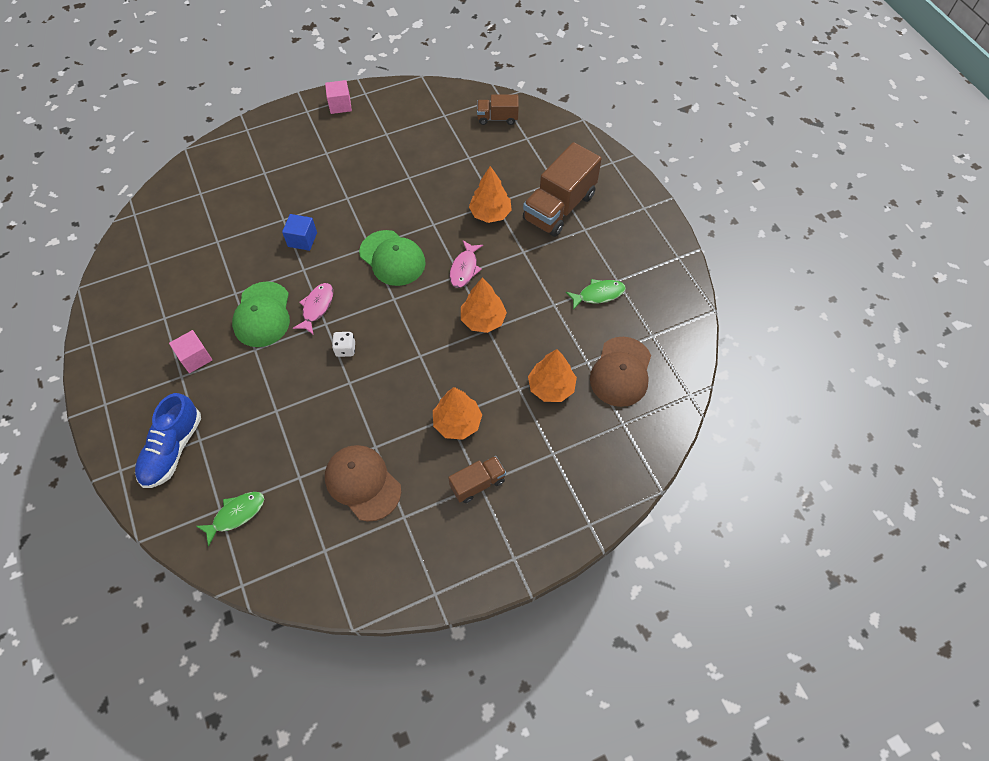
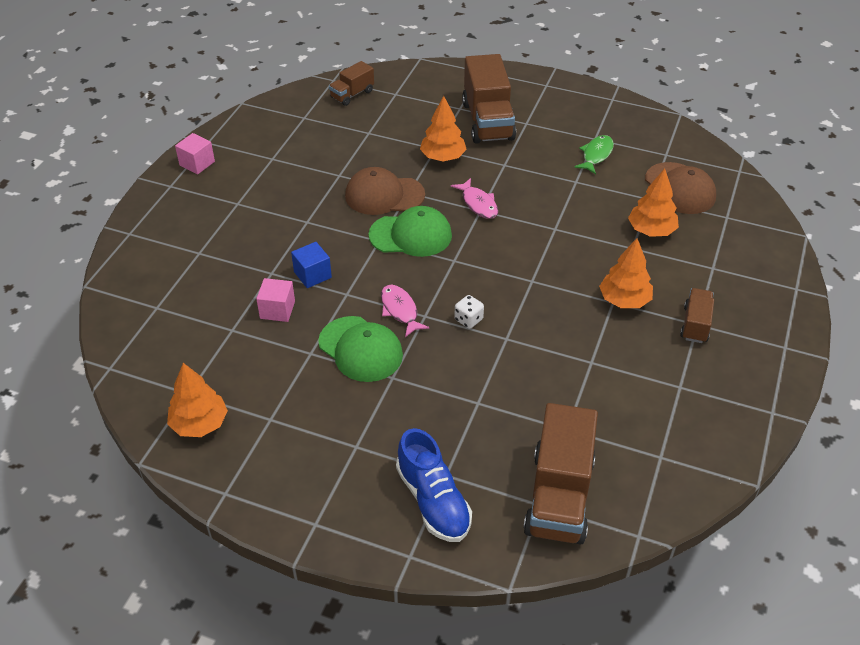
camera: 45 degrees left, 15 degrees down
pink cube [169,330,212,373] -> pink cube moved to [256,278,295,322]
green fish [196,492,264,547] -> brown truck [523,403,598,545]
brown cap [325,445,401,522] -> brown cap moved to [345,167,425,215]
orange tree [461,278,507,333] -> orange tree moved to [167,363,228,437]

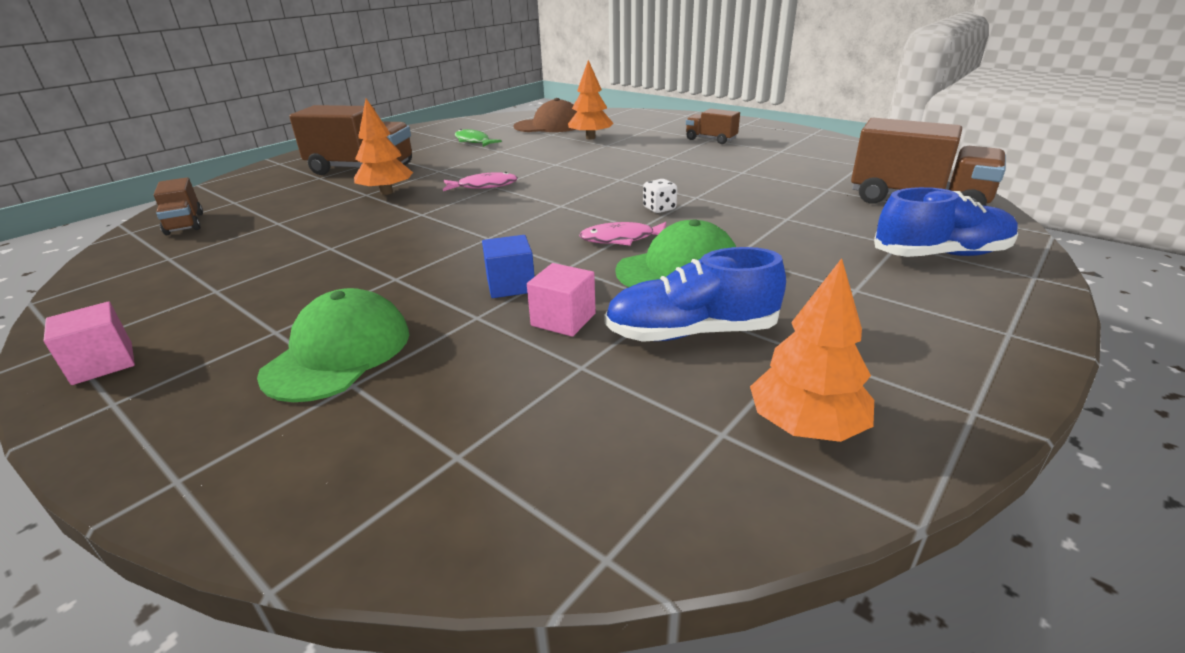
camera: 70 degrees left, 15 degrees down
brown cap [345,167,425,215] -> none
green cap [369,206,452,257] -> green cap moved to [257,288,409,402]
orange tree [599,238,653,308] -> none
none -> blue shoe [604,247,786,342]

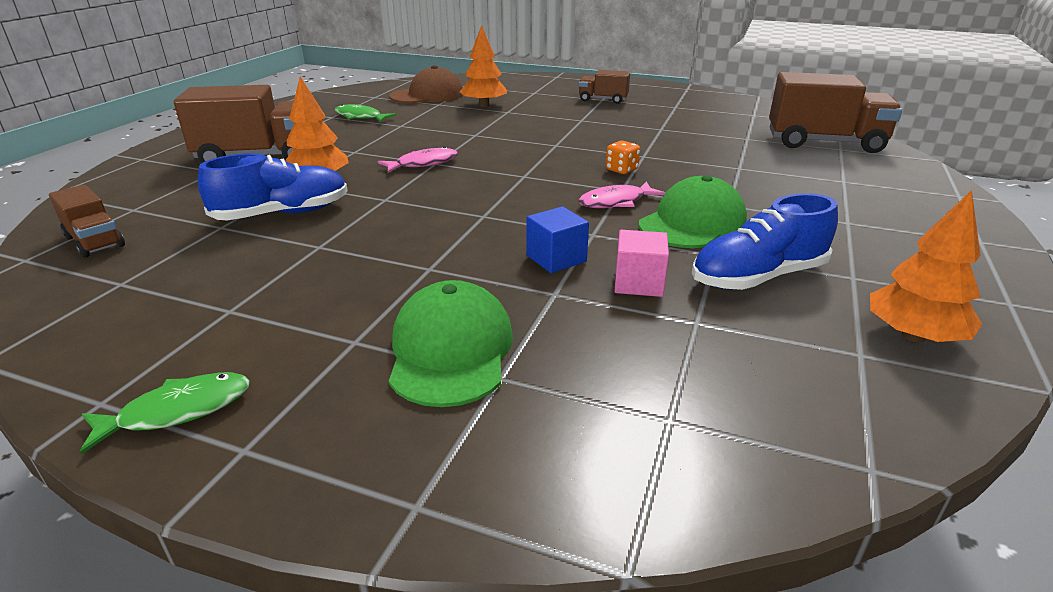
camera: 20 degrees left, 0 degrees up
pink cube [44,302,135,385] -> green fish [80,372,250,454]
white dice [643,179,677,213] -> orange dice [606,141,640,174]
blue shoe [874,187,1019,257] -> blue shoe moved to [198,153,348,220]

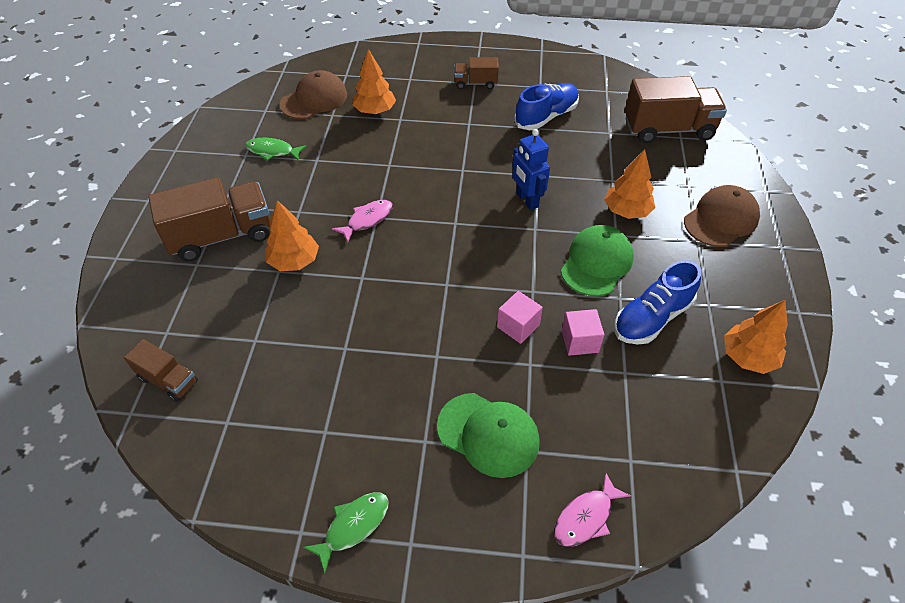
camera: 15 degrees left, 20 degrees up
blue shoe [198,153,348,220] -> blue shoe moved to [514,83,579,130]
green cap [389,280,513,407] -> green cap turned 135 degrees clockwise [437,393,539,478]
blue cube [526,206,589,273] -> pink cube [497,291,543,344]
pink fish [578,182,665,208] -> pink fish moved to [554,472,631,547]
orange dice [606,141,640,174] -> blue robot [512,129,550,210]
none -> orange tree [604,149,655,219]
none -> brown cap [684,185,760,247]

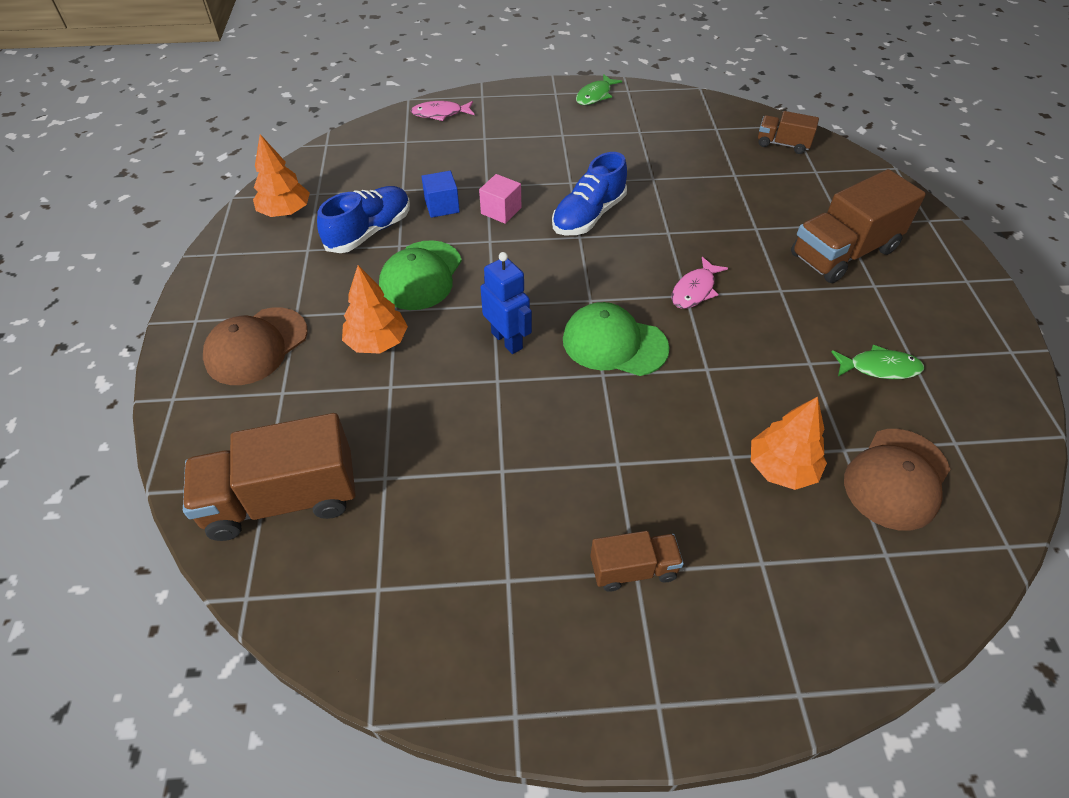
camera: 170 degrees right, 0 degrees up
orange tree [265,200,319,271] -> none
green cap [437,393,539,478] -> green cap moved to [563,302,670,376]
blue shoe [514,83,579,130] -> blue shoe moved to [552,152,627,235]
pink fish [554,472,631,547] -> pink fish turned 135 degrees counterclockwise [411,101,474,121]
pink cube [562,309,605,356] -> blue cube [421,171,460,218]

